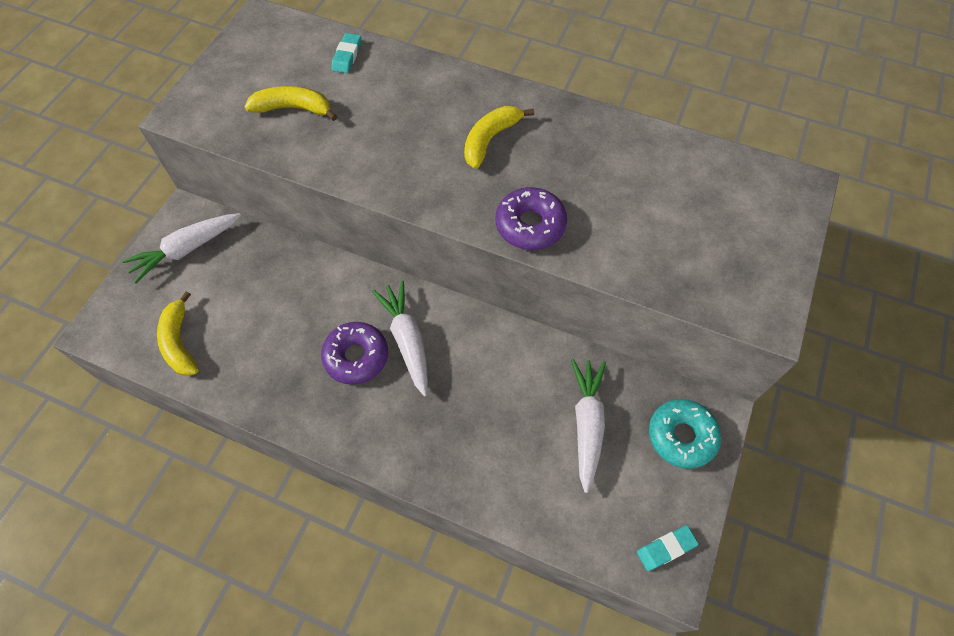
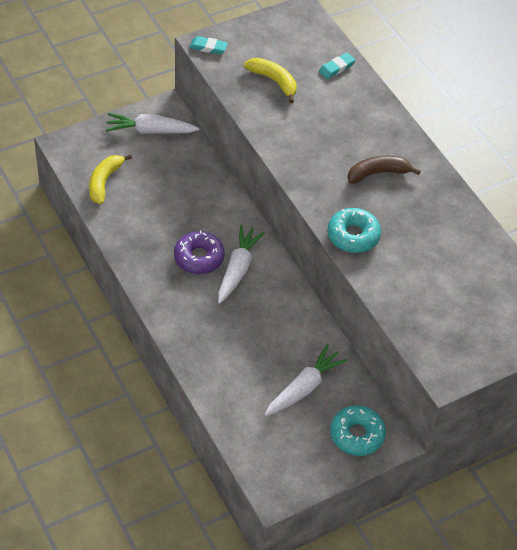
camera: 35 degrees right, 10 degrees down
yellow banana [464,106,534,169] -> brown banana [348,155,421,184]
purple donut [496,187,567,250] -> turquoise donut [328,208,381,253]
turquoise eraser [637,525,699,571] -> turquoise eraser moved to [189,36,228,54]

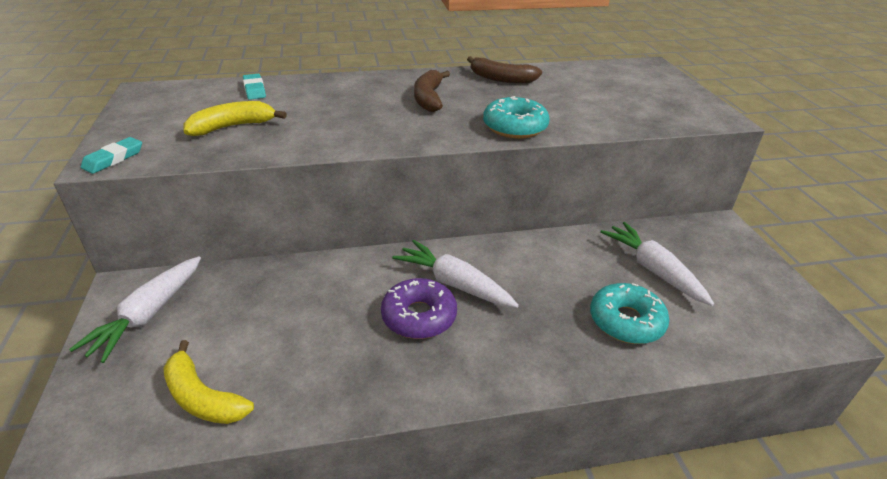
camera: 70 degrees left, 15 degrees down
turquoise donut [330,405,386,456] -> turquoise donut moved to [590,283,669,344]
none -> brown banana [467,56,542,84]

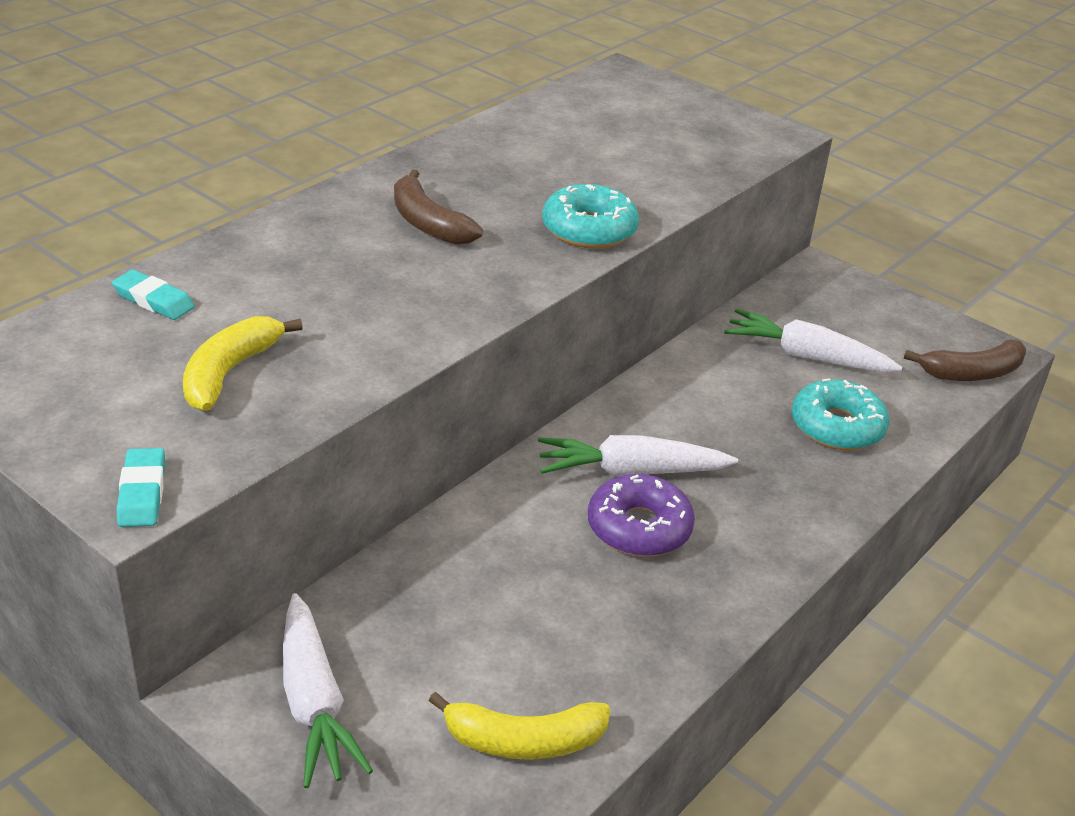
camera: 40 degrees left, 0 degrees up
brown banana [467,56,542,84] -> brown banana moved to [904,339,1026,381]

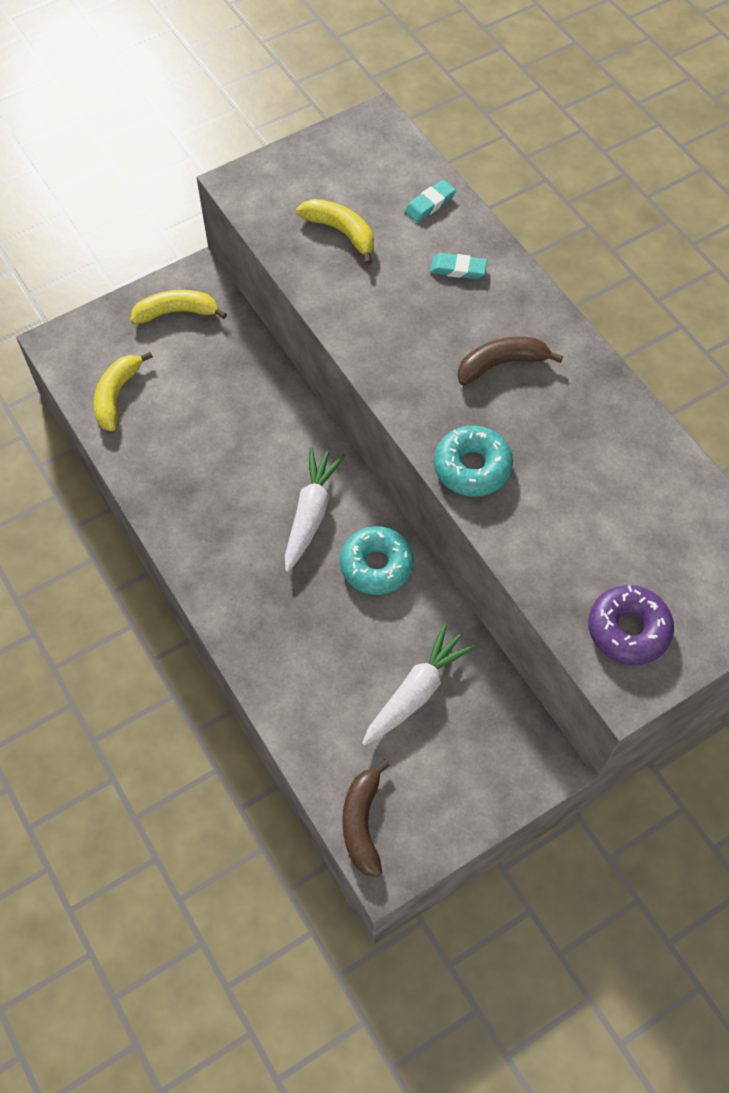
camera: 110 degrees right, 25 degrees up
turquoise eraser [117,448,165,527] -> turquoise eraser moved to [430,253,487,279]
white carrot [283,593,373,788] -> yellow banana [131,290,227,324]
purple donut [588,474,695,557] -> purple donut moved to [588,585,674,665]
turquoise donut [792,378,889,450] -> turquoise donut moved to [340,526,414,595]

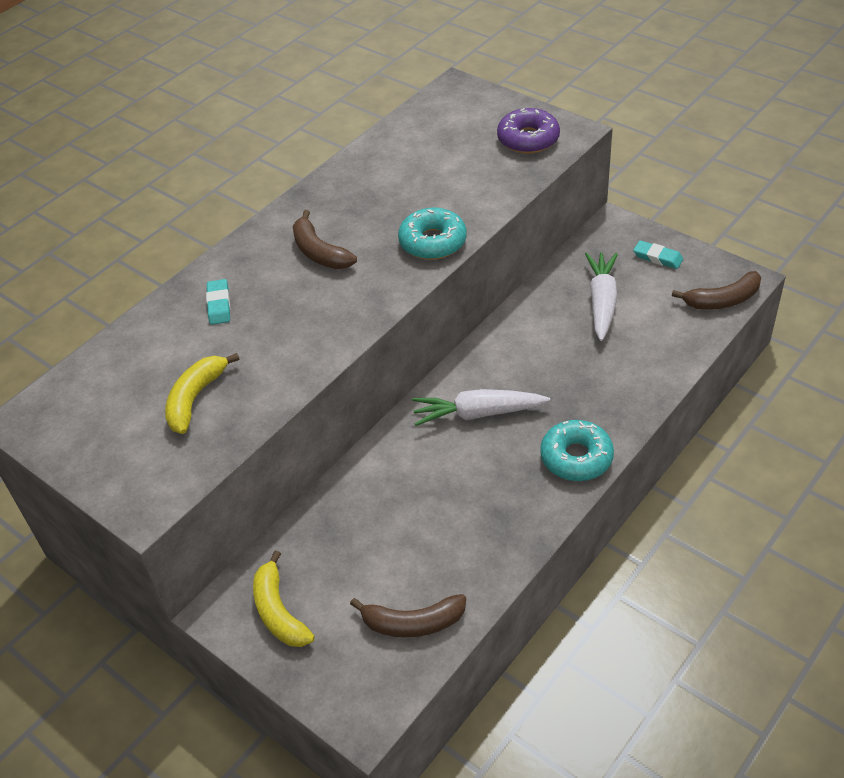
camera: 105 degrees left, 15 degrees down
yellow banana [94,352,153,431] -> brown banana [350,594,466,638]
turquoise donut [340,526,414,595] -> turquoise donut moved to [540,420,614,481]
white carrot [362,623,476,746] -> white carrot turned 75 degrees clockwise [585,252,618,341]
turquoise eraser [405,180,456,222] -> turquoise eraser moved to [633,240,683,269]

